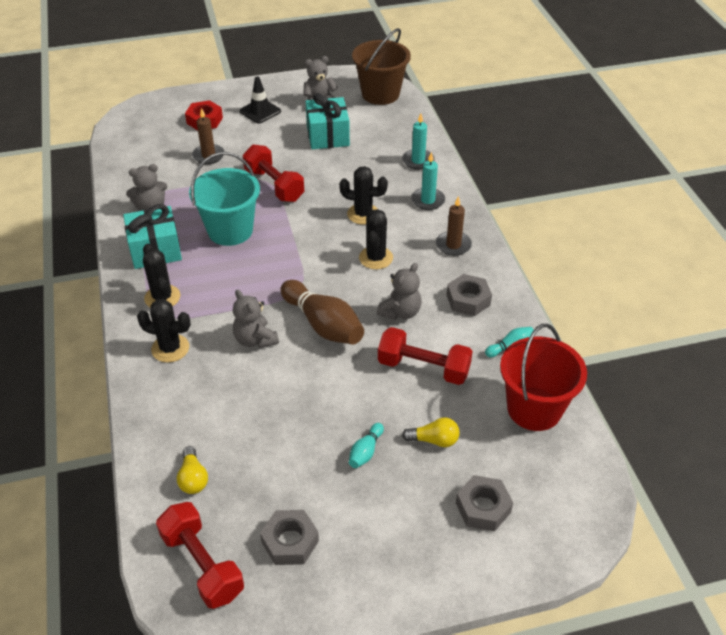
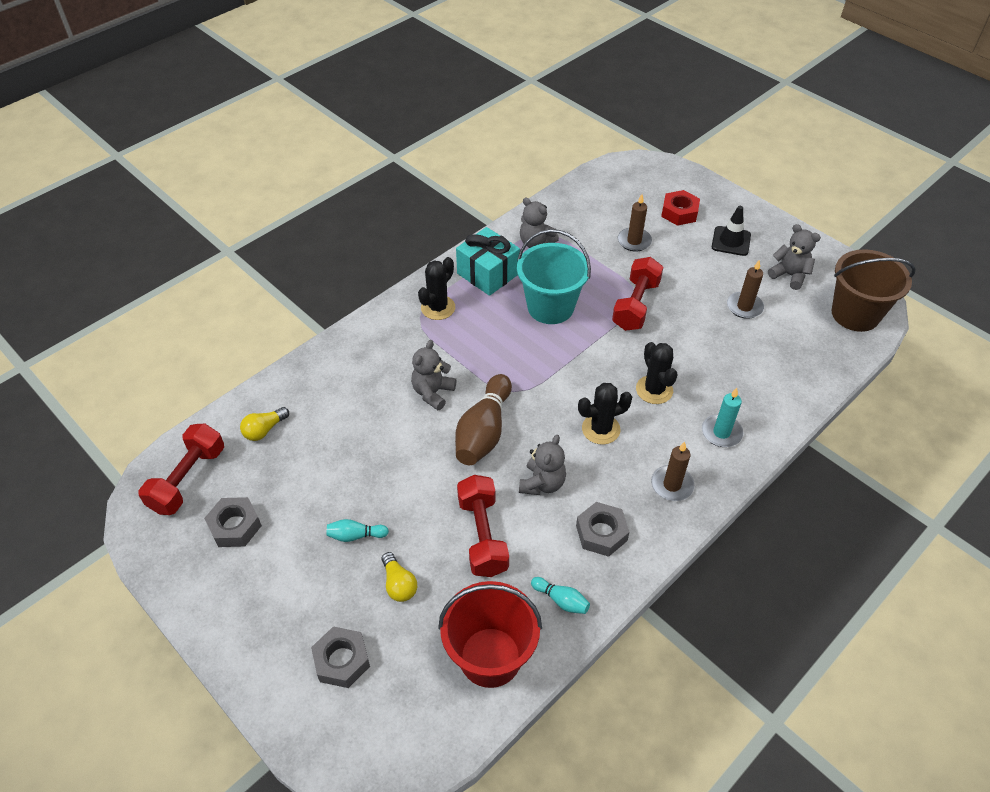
camera: 60 degrees right, 5 degrees up
black cactus [137,299,191,363] -> none
turquoise gift [305,93,350,149] -> brown candle [727,260,764,319]
grey teddy bear [377,263,422,320] -> grey teddy bear turned 75 degrees counterclockwise [519,435,566,495]
turquoise candle [402,114,435,170] -> none

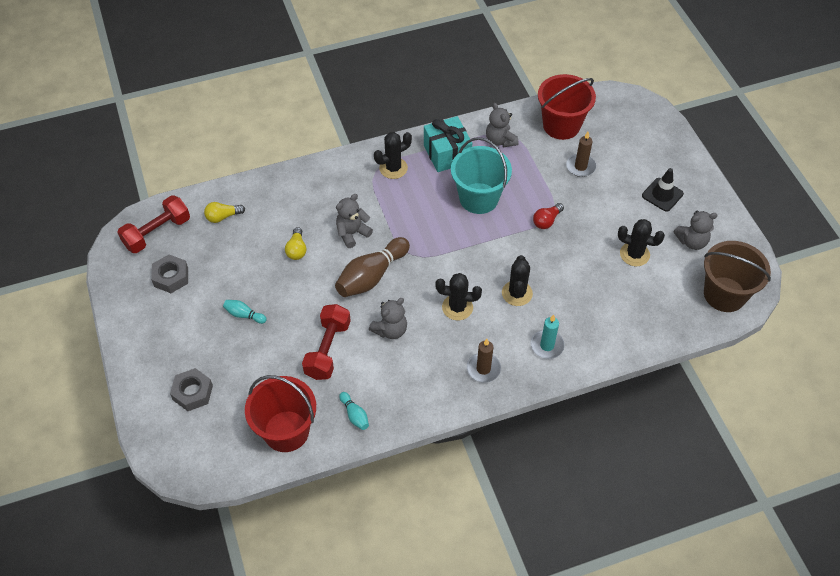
camera: 25 degrees right, 5 degrees up
yellow light bulb [382,552,417,602] -> yellow light bulb moved to [285,227,306,260]
grey nut [576,502,629,557] -> none
red dumbbell [612,257,663,331] -> red light bulb [533,203,564,229]
red nut [661,190,700,226] -> none
brown candle [727,260,764,319] -> black cactus [618,219,665,266]
grey teddy bear [768,224,821,290] -> grey teddy bear turned 105 degrees clockwise [673,211,718,250]
none -> red bucket [538,74,596,140]

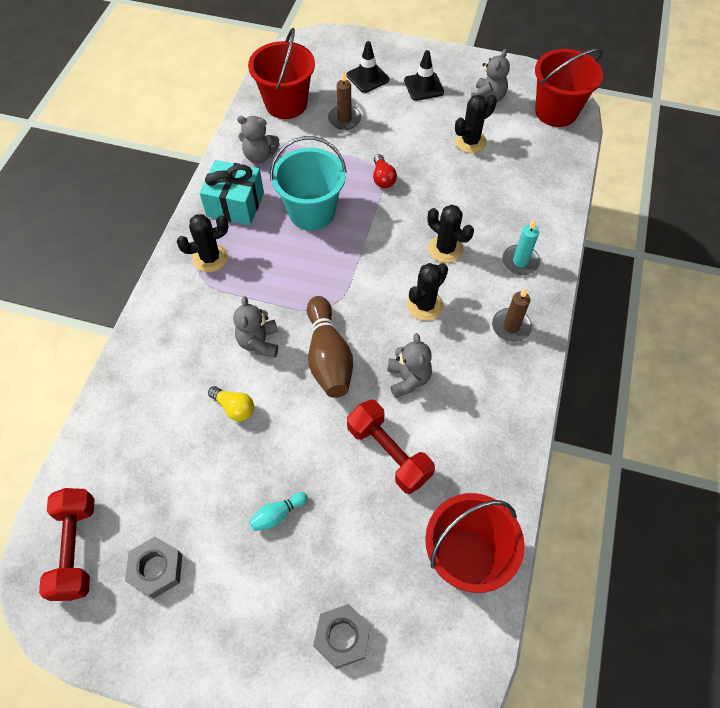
camera: 55 degrees left, 5 degrees up
yellow light bulb [204,202,245,223] -> none
turquoise bowling pin [339,392,369,430] -> none
black cactus [374,132,412,179] -> black cactus turned 60 degrees clockwise [176,214,229,272]
brown bucket [704,241,771,312] -> red bucket [535,48,603,127]
none -> black traffic cone [346,41,389,93]

